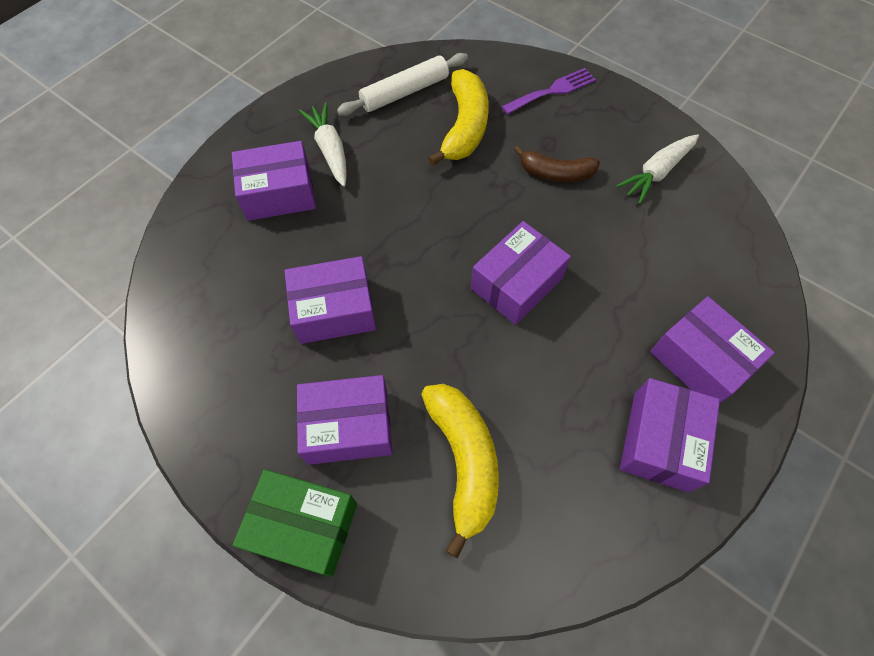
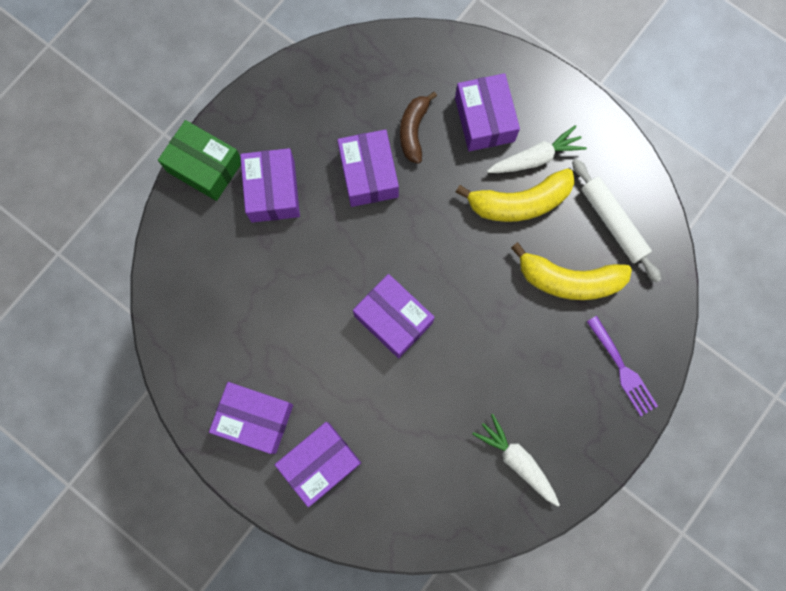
camera: 90 degrees right, 15 degrees up
green box [233,469,357,577] -> green box turned 75 degrees counterclockwise [158,120,241,201]
yellow banana [421,384,499,558] -> yellow banana moved to [456,168,575,222]
brown banana [514,146,600,182] -> brown banana moved to [400,92,437,164]

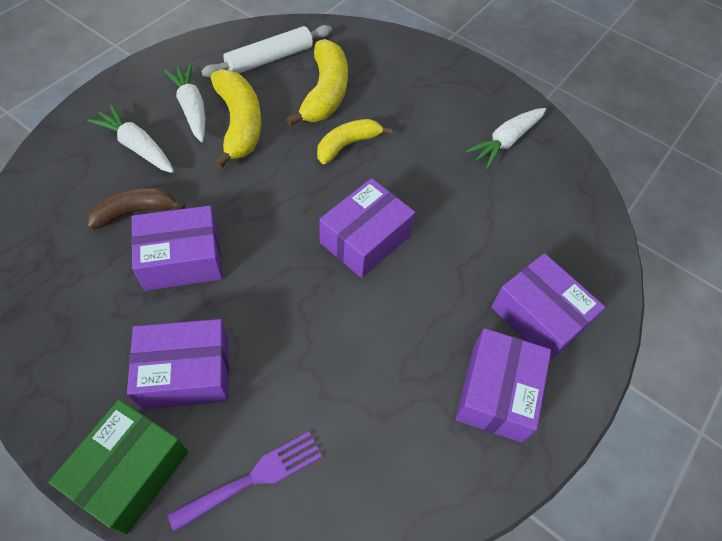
camera: 95 degrees left, 20 degrees down
brown banana [400,92,437,164] -> brown banana turned 150 degrees clockwise [87,188,185,229]
purple box [455,73,520,151] -> white carrot [87,105,174,173]
purple fork [587,316,658,416] -> purple fork moved to [168,432,322,532]
none -> yellow banana [317,119,392,164]

